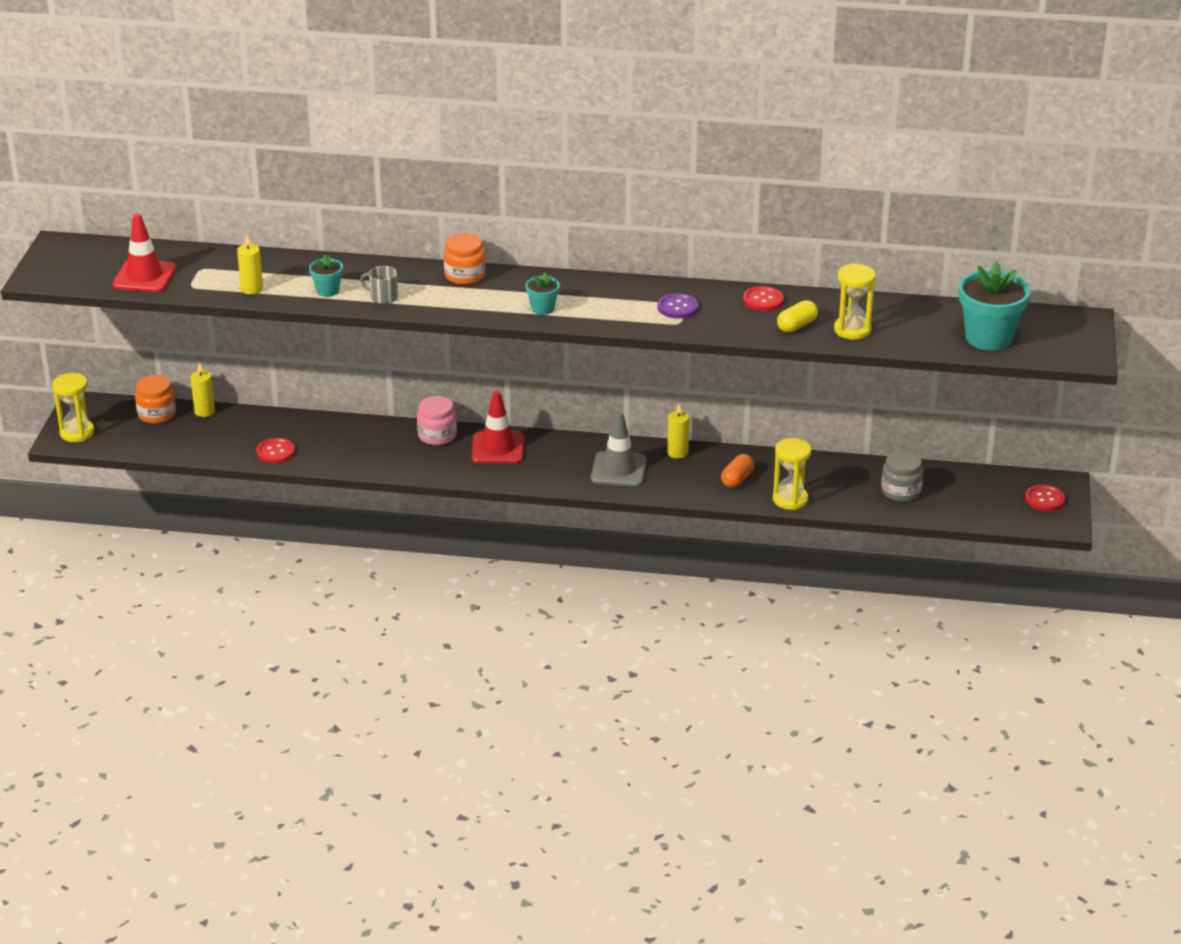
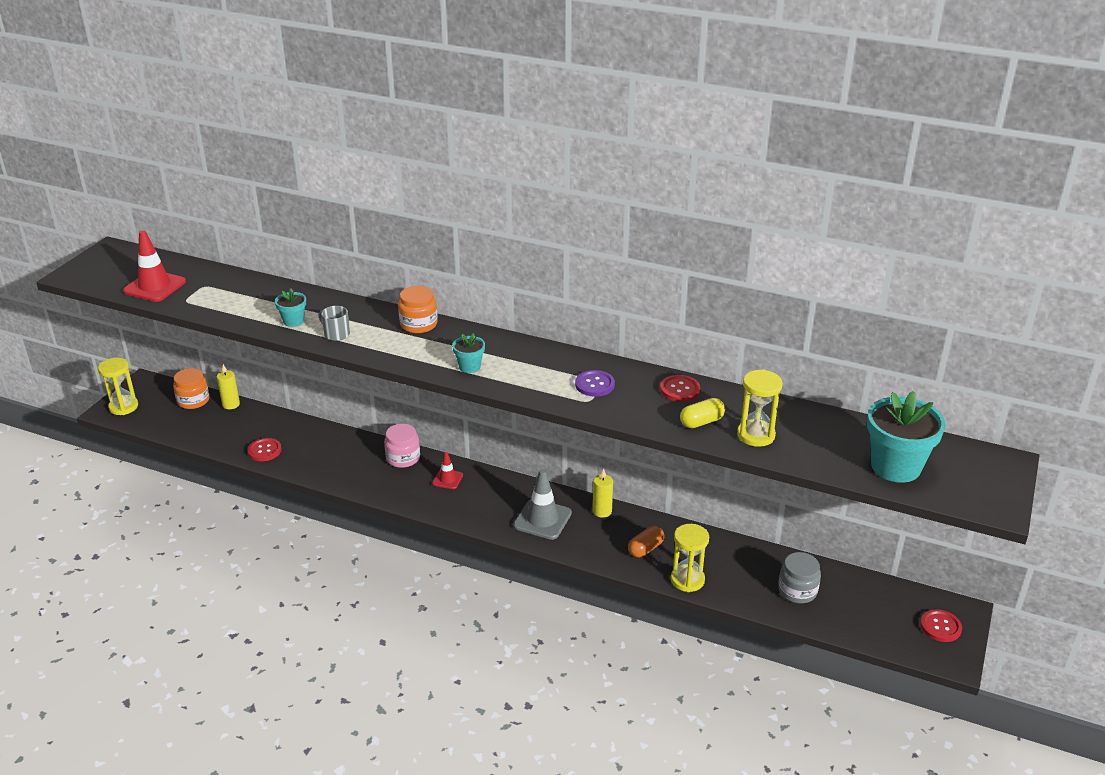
camera: 15 degrees right, 0 degrees up
yellow candle [237,235,263,295] -> none
red traffic cone [472,390,524,464] -> red traffic cone [432,452,463,489], size x0.56

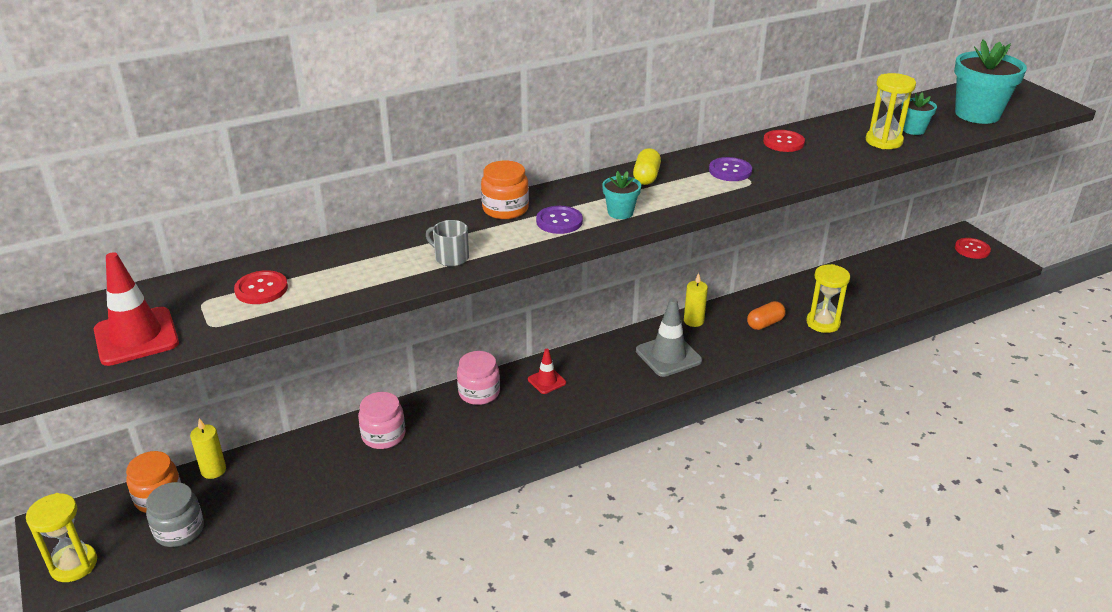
camera: 50 degrees left, 0 degrees up
red button [247,438,282,461] -> red button moved to [234,270,288,304]
turquoise flower pot [275,289,306,327] -> turquoise flower pot moved to [901,93,937,135]
grey mug [318,306,350,341] -> grey mug turned 45 degrees clockwise [426,220,469,266]
orange capsule [628,526,664,558] -> orange capsule turned 60 degrees clockwise [747,301,785,330]
yellow capsule [680,398,725,428] -> yellow capsule moved to [633,148,661,185]
grey jar [778,552,821,604] -> grey jar moved to [146,482,204,547]
none -> pink jar [358,392,405,449]
none -> purple button [536,206,583,234]

